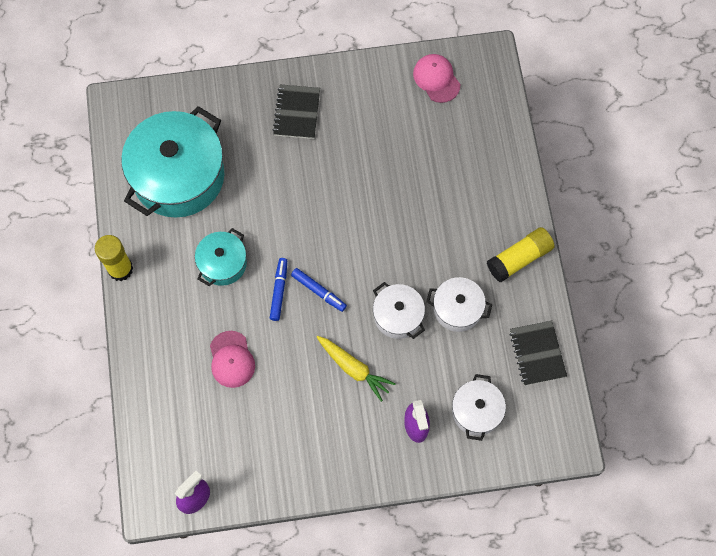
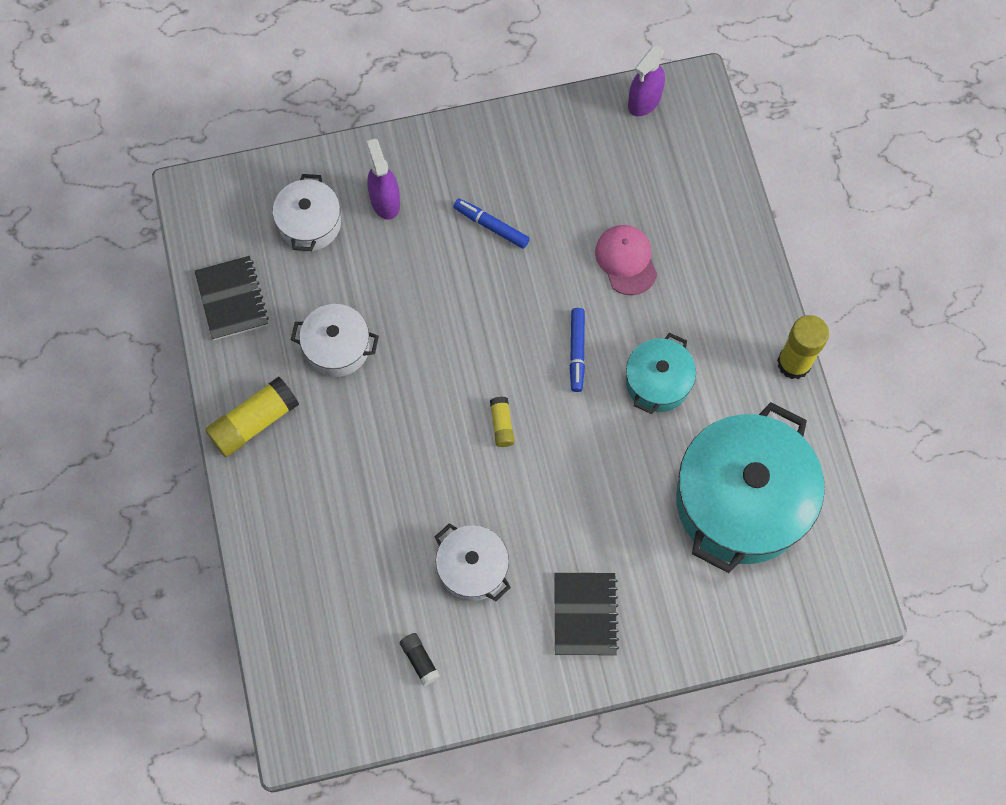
camera: 175 degrees right, 0 degrees up
blue marker [291,268,347,312] -> blue marker moved to [453,199,530,249]
yellow carrot [317,336,396,402] -> none
white pot [373,282,425,339] -> white pot moved to [435,523,511,601]
pink cap [413,54,460,103] -> none
none -> black glue stick [399,633,440,686]
none -> yellow glue stick [490,397,515,447]

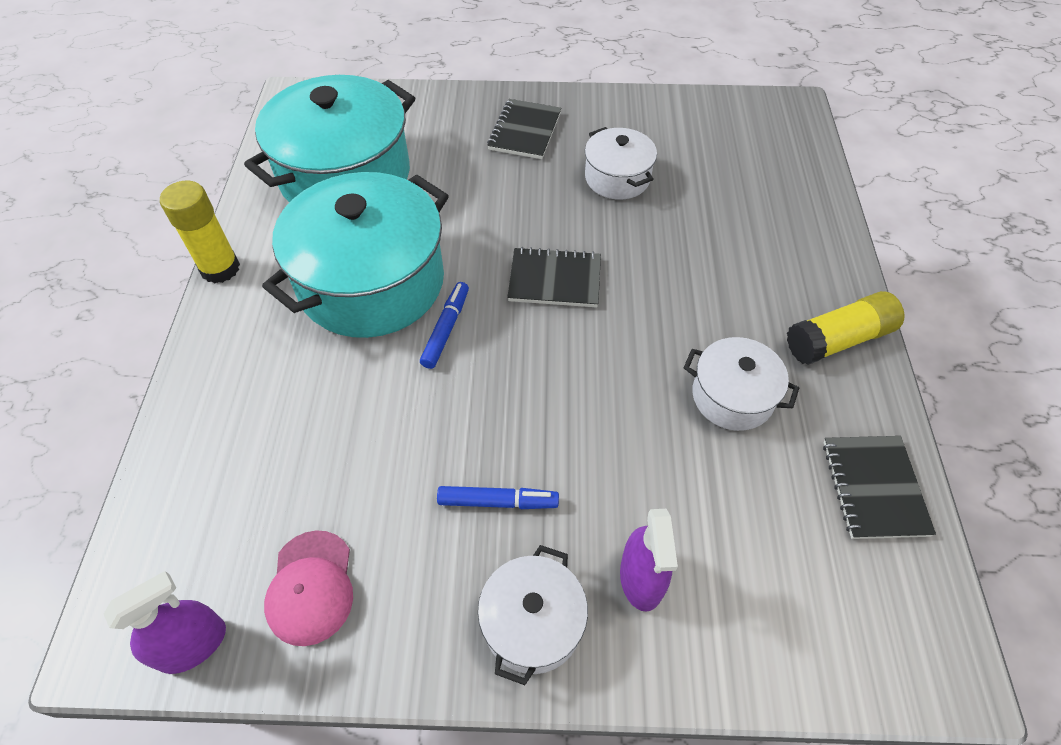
camera: 165 degrees left, 15 degrees down
white pot [273,174,341,251] -> white pot moved to [478,545,588,685]
black glue stick [399,633,440,686] -> none
blue marker [453,199,530,249] -> blue marker turned 45 degrees counterclockwise [437,486,559,509]
yellow glue stick [490,397,515,447] -> black notebook [507,247,601,307]
pink cap [595,225,657,295] -> pink cap moved to [264,530,353,646]
turquoise pot [626,333,696,414] -> turquoise pot [262,172,449,338], size x1.98

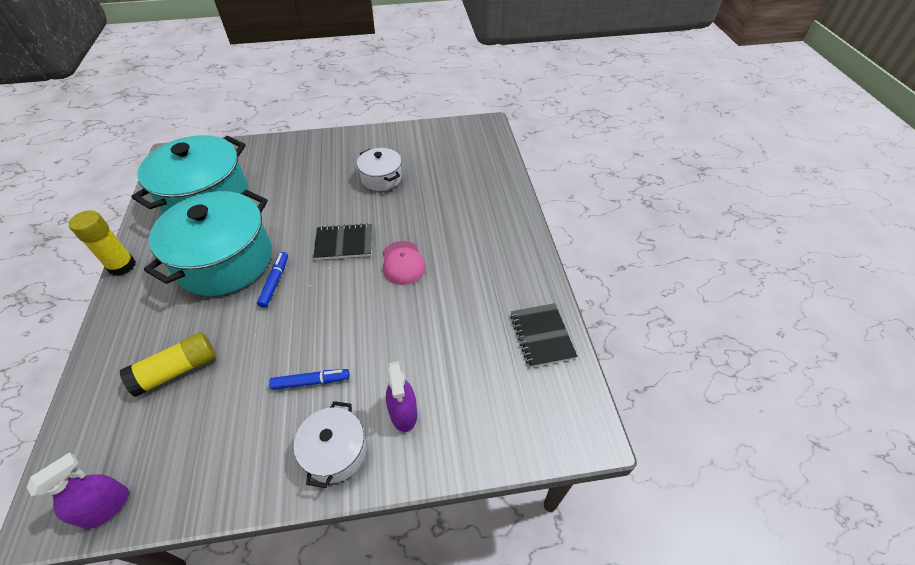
camera: 10 degrees left, 5 degrees down
pink cap [264,530,353,646] -> pink cap moved to [383,241,426,285]
black notebook [487,99,562,159] -> none
white pot [684,337,799,431] -> none
yellow glue stick [787,291,904,365] -> yellow glue stick moved to [120,332,216,397]

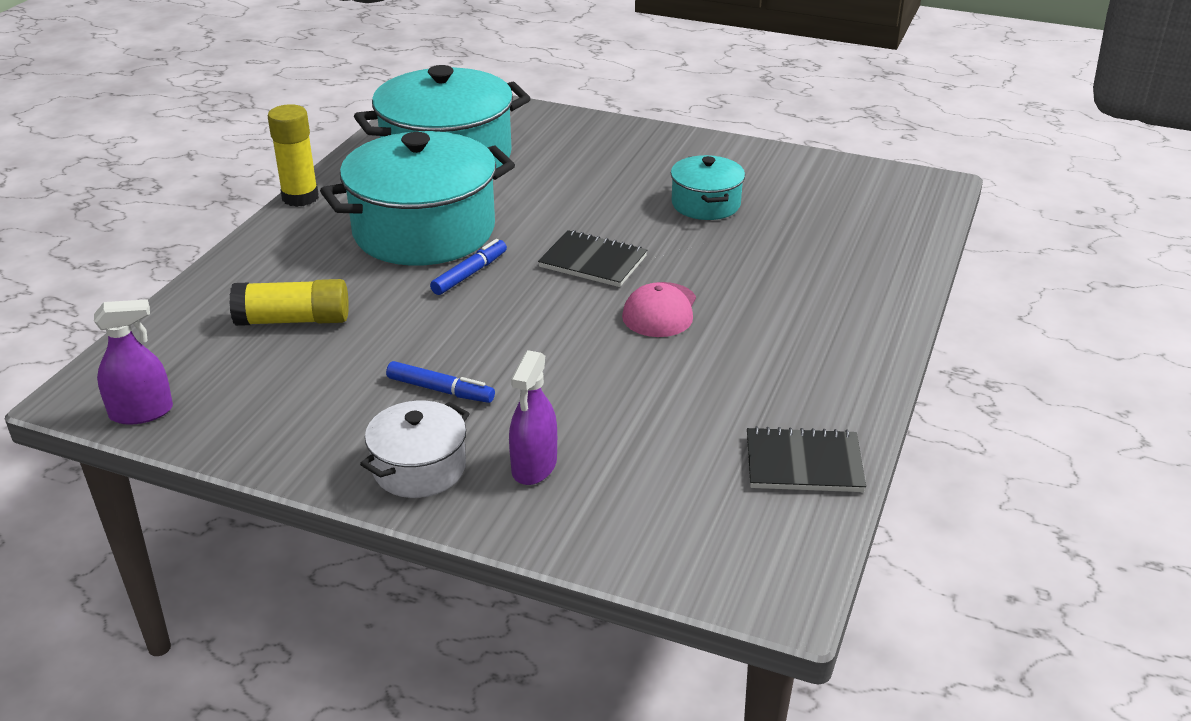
camera: 30 degrees right, 15 degrees down
white pot [357,148,402,191] -> turquoise pot [671,155,745,220]
black notebook [511,304,577,368] -> black notebook turned 75 degrees clockwise [747,426,866,492]

